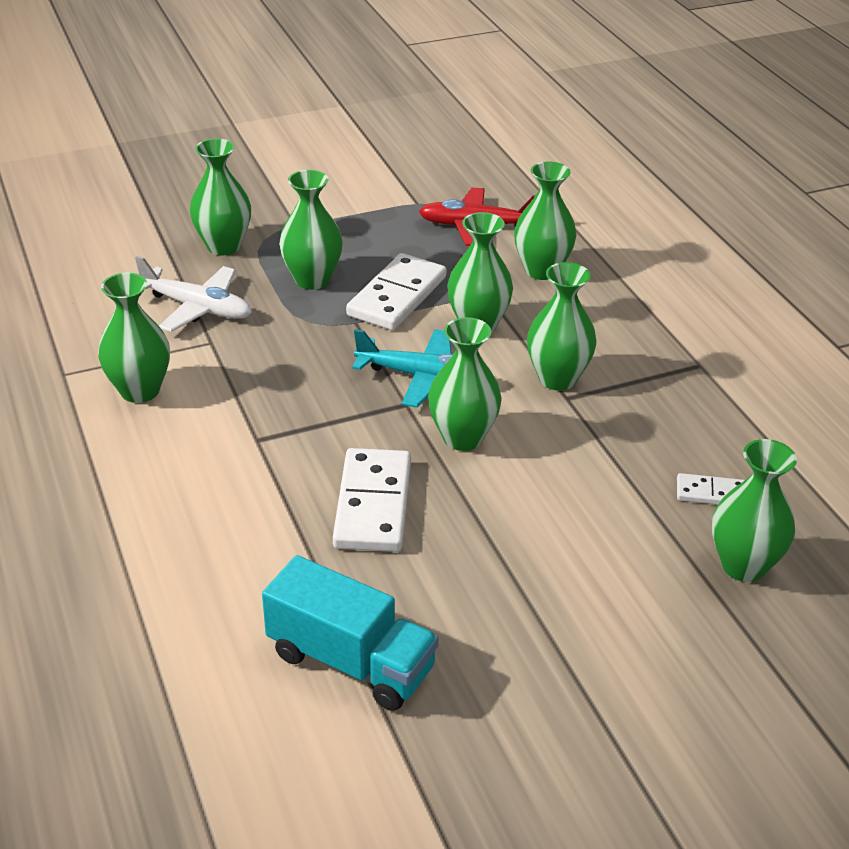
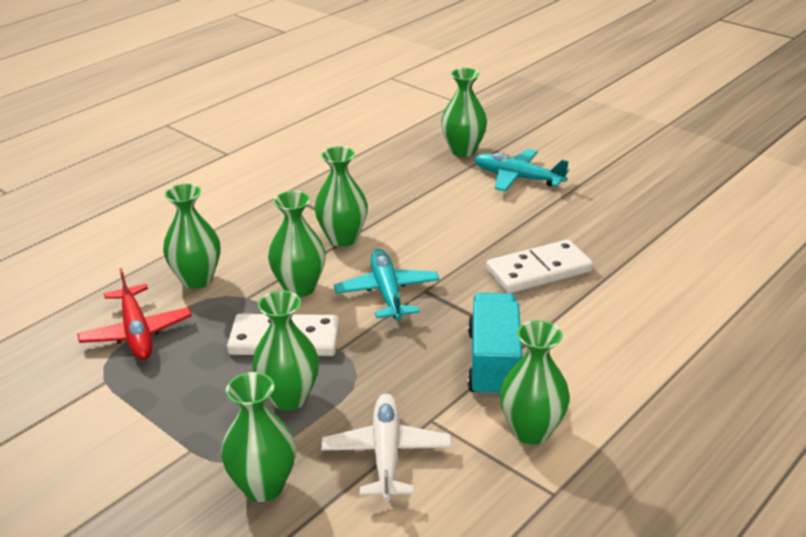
camera: 115 degrees left, 5 degrees down
turquoise truck [262,555,439,711] -> turquoise truck moved to [468,293,522,397]
green vase [428,317,502,451] -> none
white domino [677,473,745,505] -> none
none -> turquoise plane [475,149,569,191]

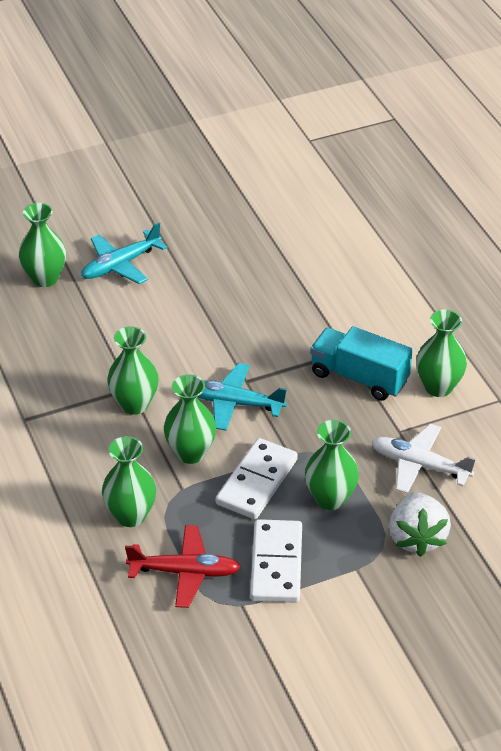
camera: 65 degrees left, 10 degrees up
green vase [221,372,296,502] -> white strawberry [389,492,451,557]
white domino [486,239,593,293] -> white domino moved to [250,519,302,603]

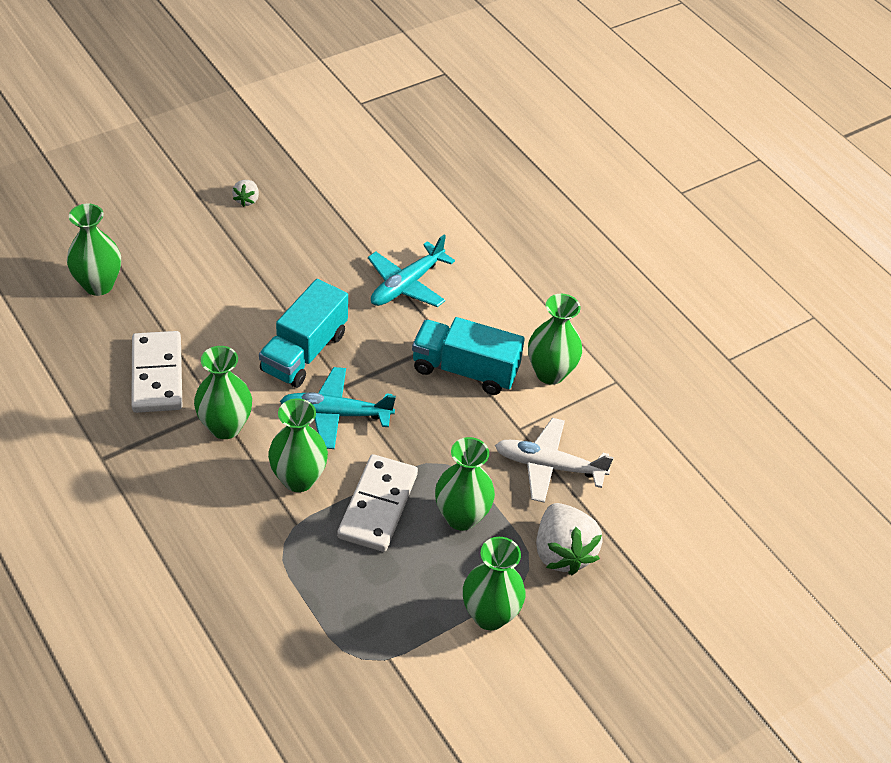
camera: 15 degrees left, 5 degrees up
turquoise plane [81,223,167,284] -> turquoise plane moved to [368,235,455,307]
green vase [102,436,156,527] -> green vase moved to [463,537,525,630]
red plane [125,525,241,608] -> none
white domino [250,519,302,603] -> white domino moved to [131,331,182,413]
none -> white strawberry [232,180,259,207]
none -> turquoise truck [259,279,348,388]

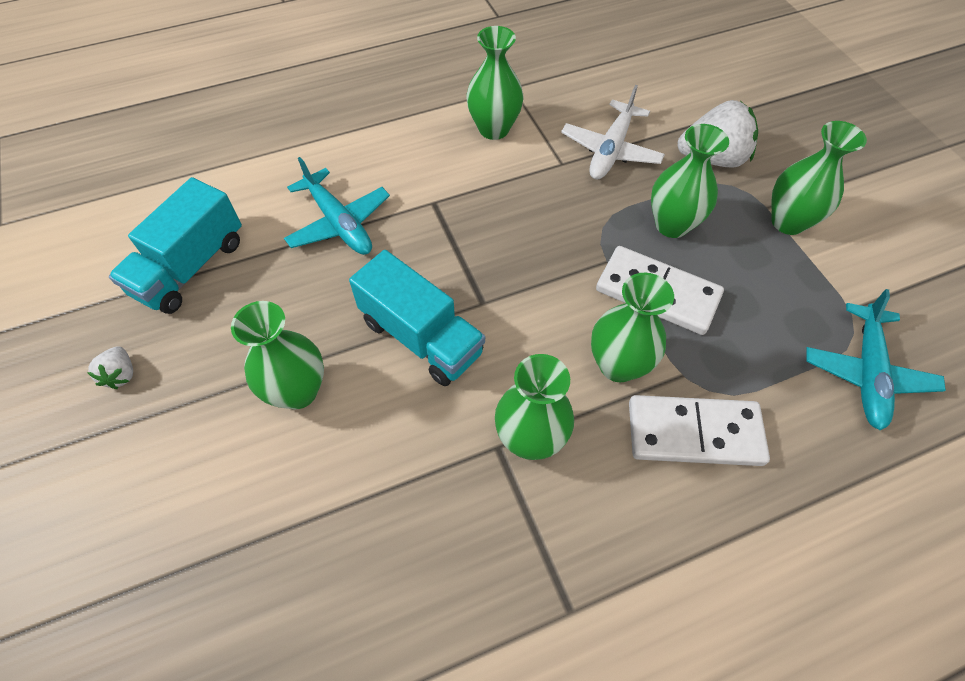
camera: 75 degrees left, 10 degrees up
green vase [67,204,121,296] -> green vase moved to [231,301,324,409]
white domino [131,331,182,413] -> white domino moved to [629,395,770,466]
white strawberry [232,180,259,207] -> white strawberry turned 60 degrees clockwise [87,346,133,389]
turquoise plane [280,367,396,449] -> turquoise plane moved to [806,289,946,430]
turquoise truck [412,317,525,395] -> turquoise truck moved to [109,177,242,314]

